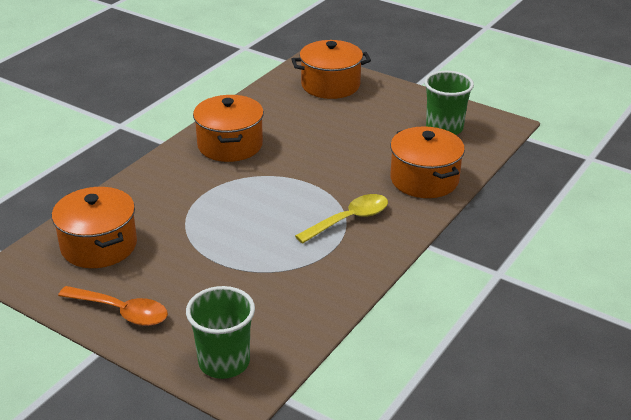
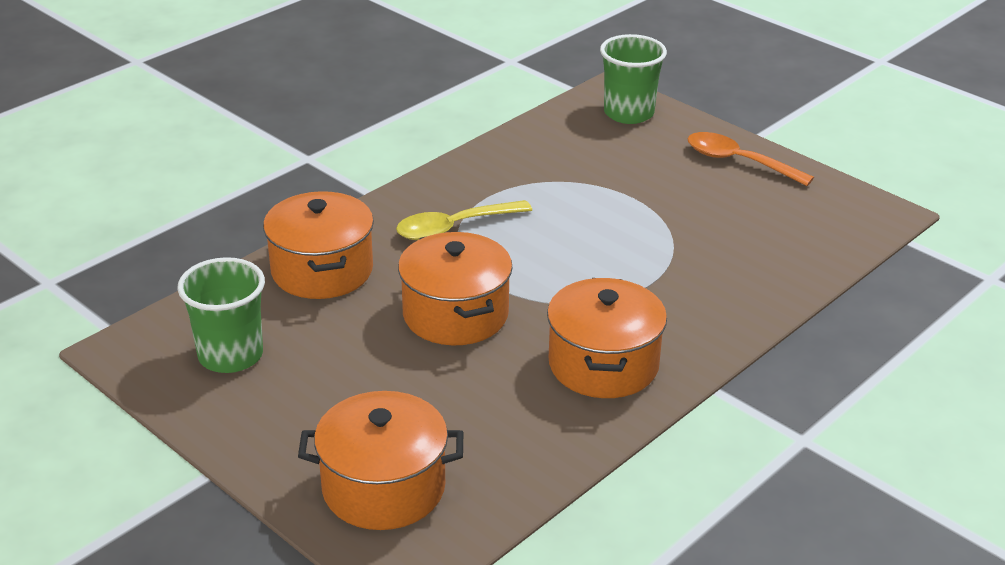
camera: 170 degrees left, 0 degrees up
orange pot [52,187,137,268] -> orange pot moved to [398,232,513,345]

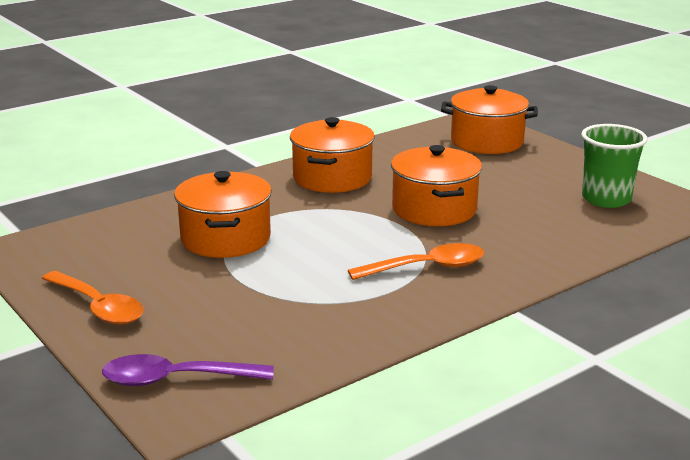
camera: 170 degrees left, 10 degrees down
orange pot [263,191,374,299] -> orange pot moved to [174,171,272,258]
yellow spoon [396,200,532,240] -> orange spoon [348,243,484,280]
green cup [600,34,667,124] -> purple spoon [102,354,274,386]

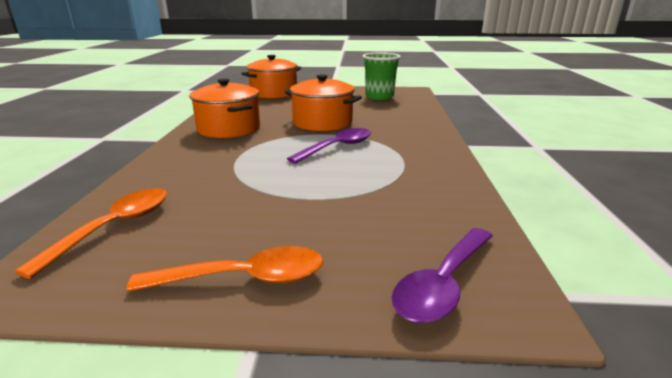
camera: 50 degrees left, 0 degrees up
orange pot [174,171,272,258] -> none
orange spoon [348,243,484,280] -> orange spoon moved to [15,188,167,279]
none -> purple spoon [287,128,371,164]

